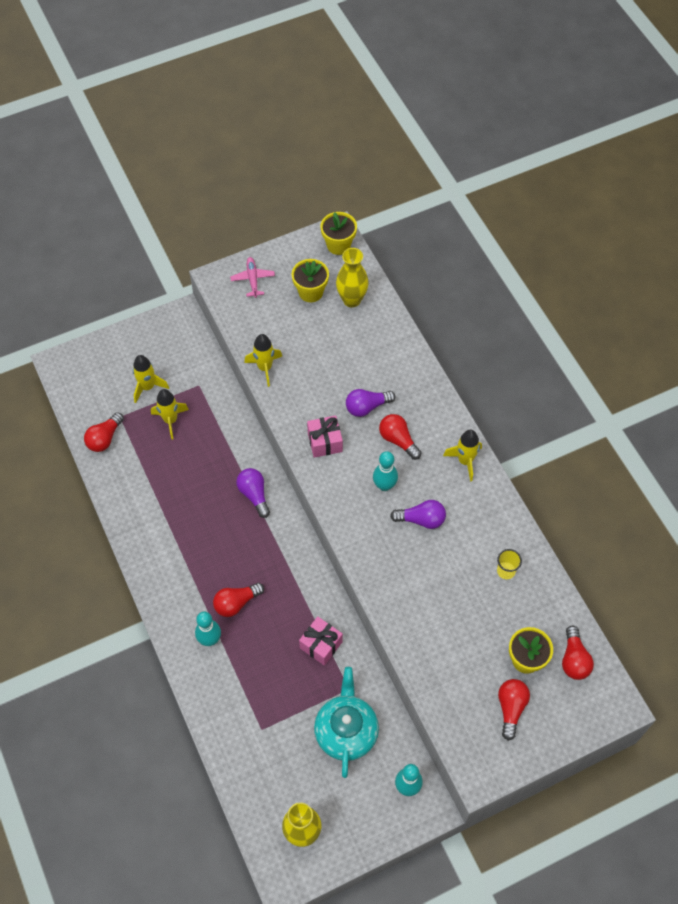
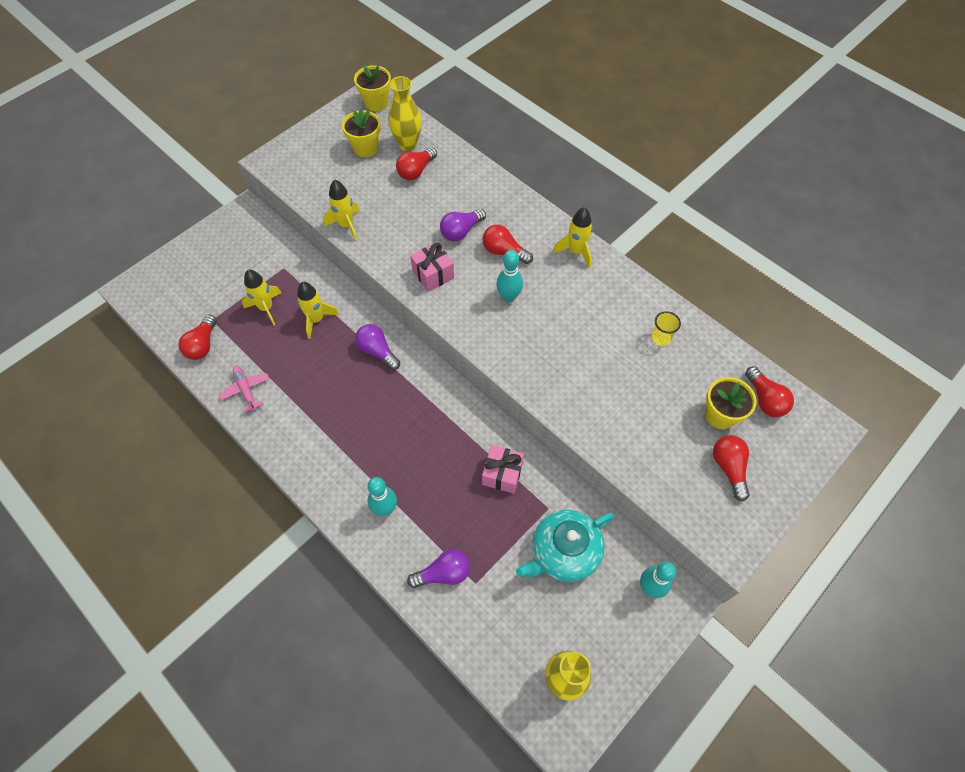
camera: 20 degrees left, 0 degrees up
yellow rocket [133,355,169,403] -> yellow rocket moved to [297,282,339,339]
red light bulb [213,583,264,617] -> red light bulb moved to [396,147,437,180]
pink plane [230,257,275,298] -> pink plane moved to [219,366,270,413]
turquoise teapot [314,667,379,778] -> turquoise teapot turned 105 degrees counterclockwise [516,510,614,582]
purple light bulb [390,500,446,529] -> purple light bulb moved to [407,549,470,588]

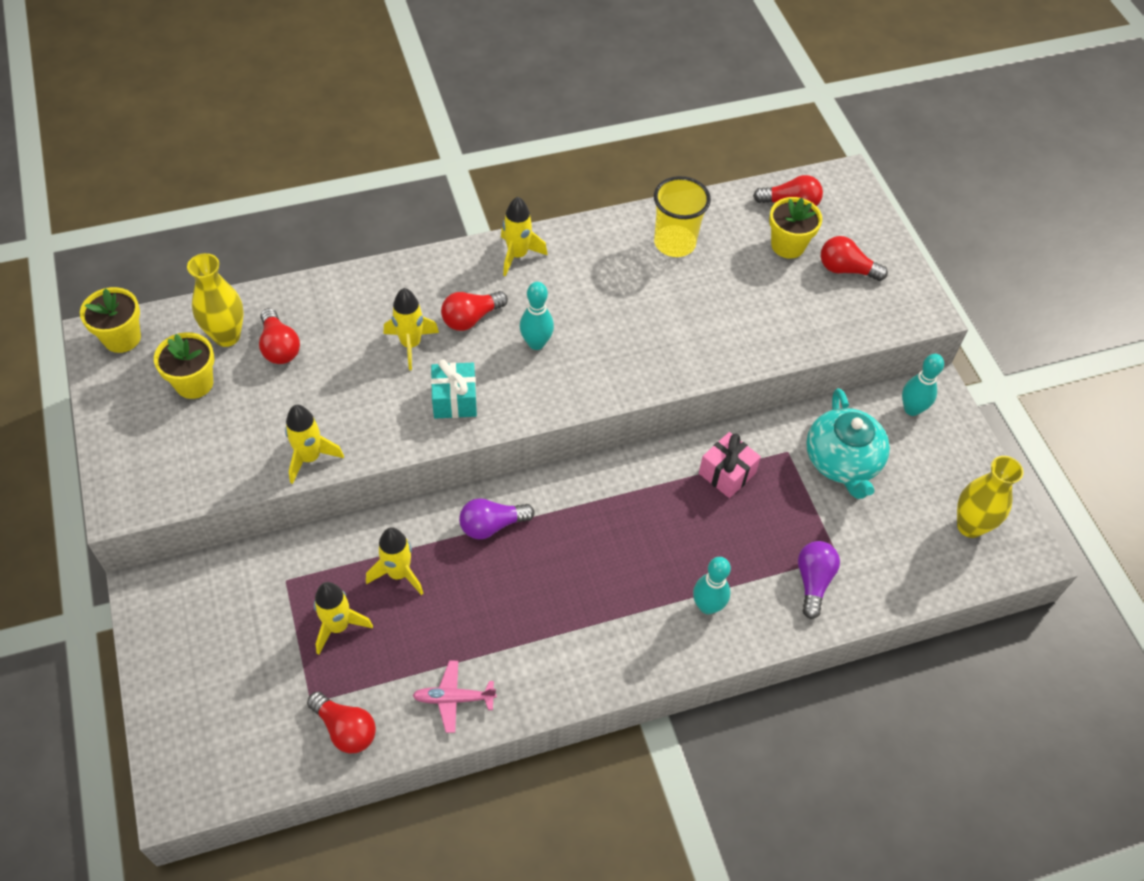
camera: 65 degrees left, 5 degrees down
pink gift [410,242,454,292] -> turquoise gift [431,359,477,419]
purple light bulb [440,209,486,241] -> yellow rocket [384,288,439,370]
yellow cup [652,311,681,346] -> yellow cup [654,176,711,257], size x1.86

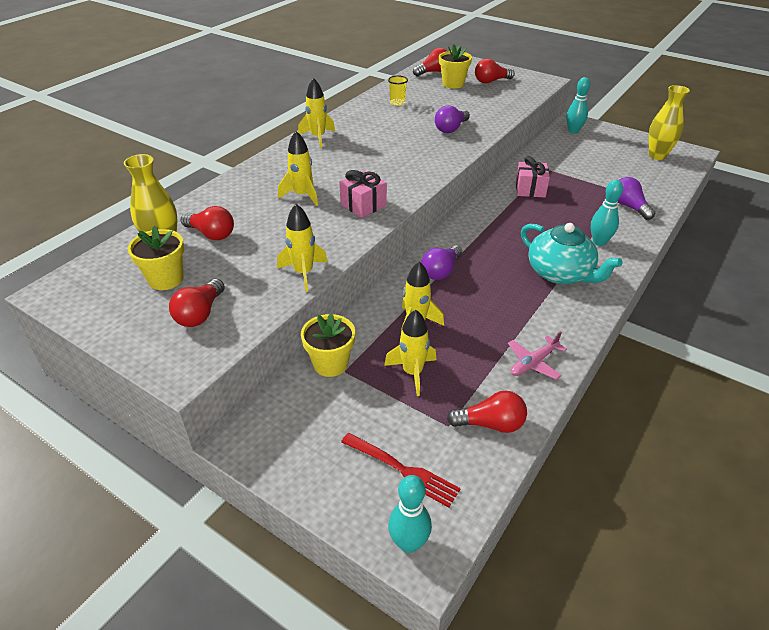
camera: 35 degrees left, 15 degrees down
yellow flower pot [80,287,141,353] -> yellow flower pot moved to [301,313,355,377]
turquoise gift [431,359,477,419] -> pink gift [339,170,387,218]
red light bulb [441,291,508,331] -> red light bulb moved to [169,279,225,327]
turquoise bowling pin [520,282,554,350] -> turquoise bowling pin moved to [388,475,432,553]
yellow cup [654,176,711,257] -> yellow cup [388,75,408,106], size x0.54
turquoise teapot [806,388,890,499] -> turquoise teapot moved to [521,223,623,284]
none -> red fork [341,433,461,508]
none -> purple light bulb [435,105,470,133]

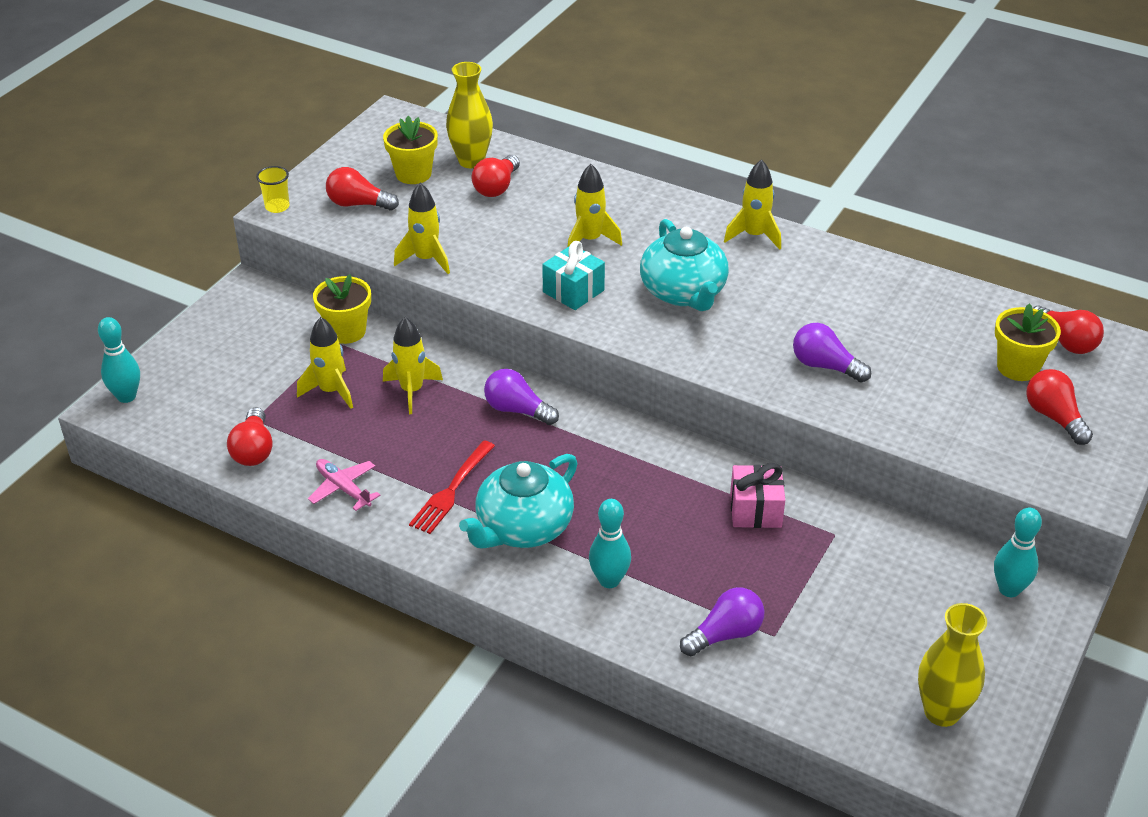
camera: 85 degrees right, 0 degrees up
pink gift [339,170,387,218] -> turquoise gift [542,241,605,310]
red fork [341,433,461,508] -> red fork moved to [409,440,495,534]
yellow cup [388,75,408,106] -> yellow cup moved to [256,166,290,213]
none -> turquoise teapot [640,219,729,311]

